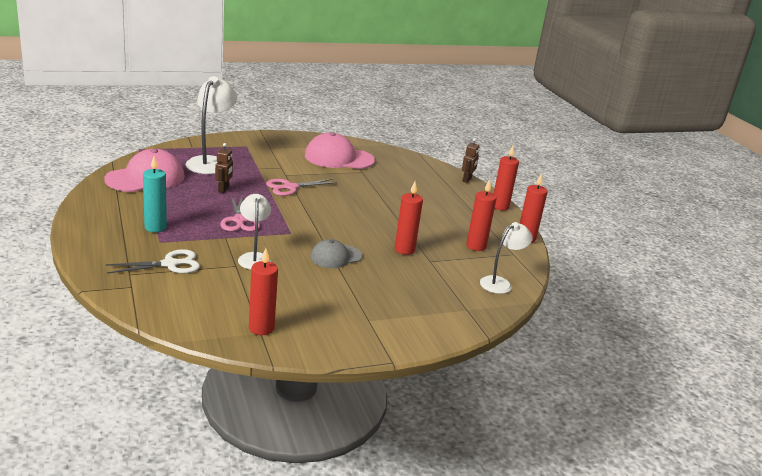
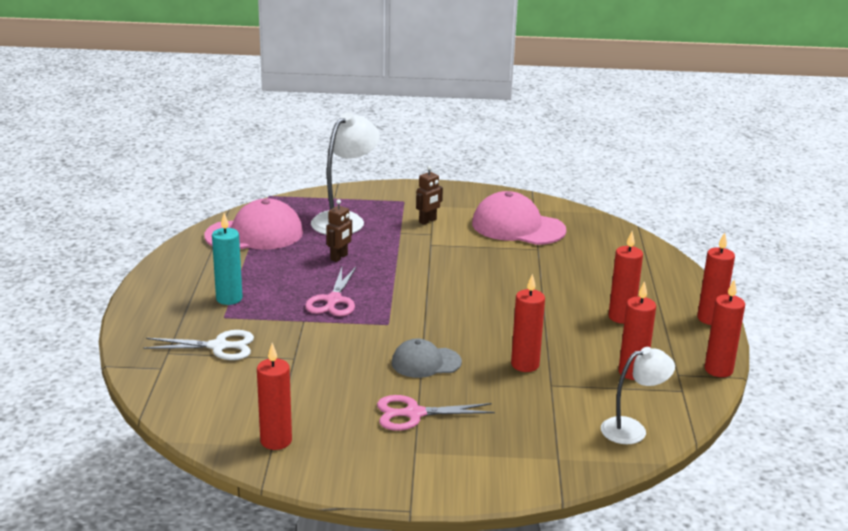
camera: 25 degrees right, 0 degrees up
white lamp [238,194,271,270] -> none
pink scissors [266,179,337,196] -> pink scissors moved to [377,395,495,431]
brown robot [462,138,480,183] -> brown robot moved to [416,166,443,225]
none -> red candle [609,232,643,324]

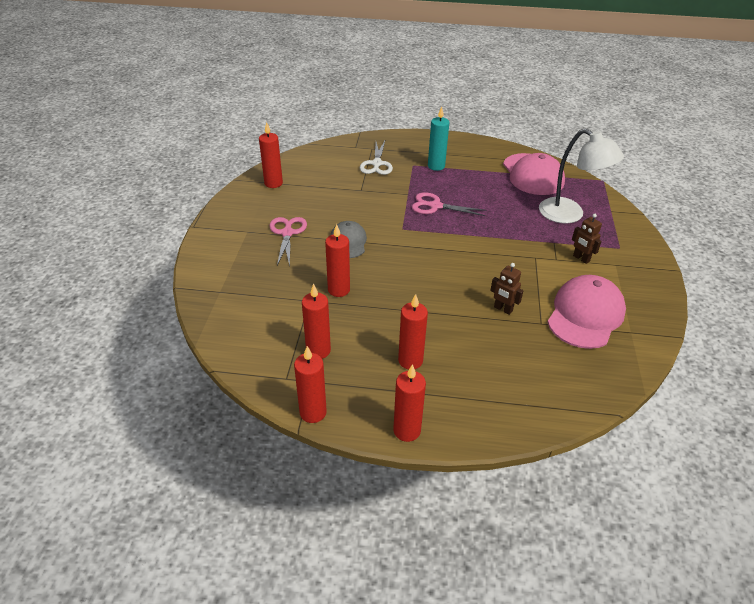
camera: 95 degrees right, 15 degrees up
brown robot [326,199,352,262] -> brown robot moved to [490,263,523,315]
white lamp [601,347,675,444] -> none

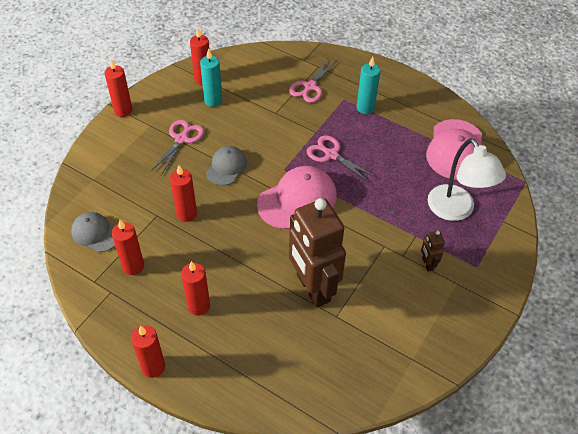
camera: 25 degrees right, 10 degrees up
red candle [294,346,327,423] -> red candle moved to [104,59,133,117]
white scissors [360,141,393,175] -> pink scissors [289,58,337,103]
brown robot [490,263,523,315] -> brown robot [289,198,346,308], size x2.47
pink cap [547,275,626,349] -> pink cap moved to [257,166,337,229]
none -> grey cap [71,212,115,252]
none -> turquoise candle [200,48,222,107]

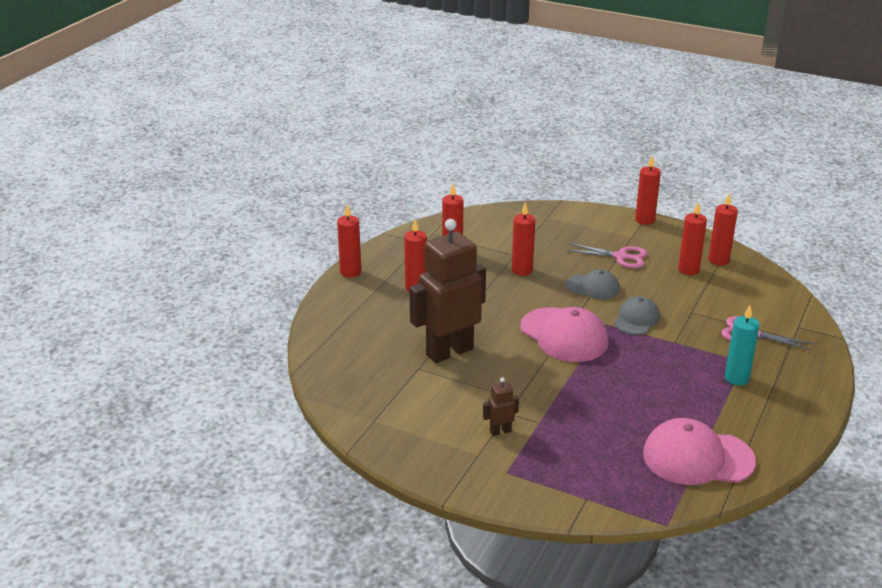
camera: 85 degrees right, 20 degrees down
grey cap [71,212,115,252] -> grey cap moved to [614,296,660,335]
turquoise candle [200,48,222,107] -> red candle [678,202,707,275]
pink scissors [307,135,376,182] -> none
white lamp [428,138,506,221] -> none

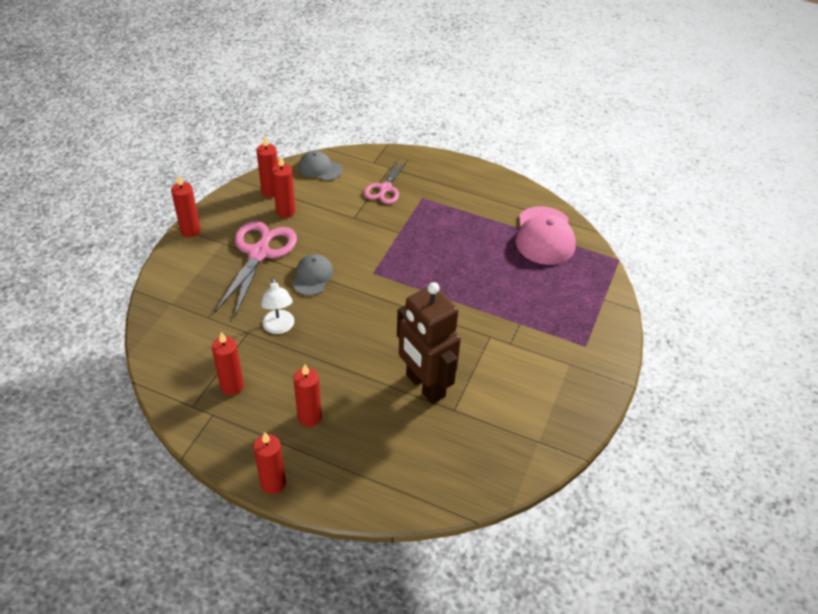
camera: 95 degrees left, 15 degrees up
brown robot [483,377,519,436] -> none
red candle [512,202,535,276] -> white lamp [261,277,294,334]
pink cap [520,307,609,362] -> none
pink scissors [566,243,648,268] -> pink scissors [215,221,297,318], size x1.64
grey cap [614,296,660,335] -> grey cap moved to [299,151,343,181]
turquoise candle [725,305,760,386] -> none

